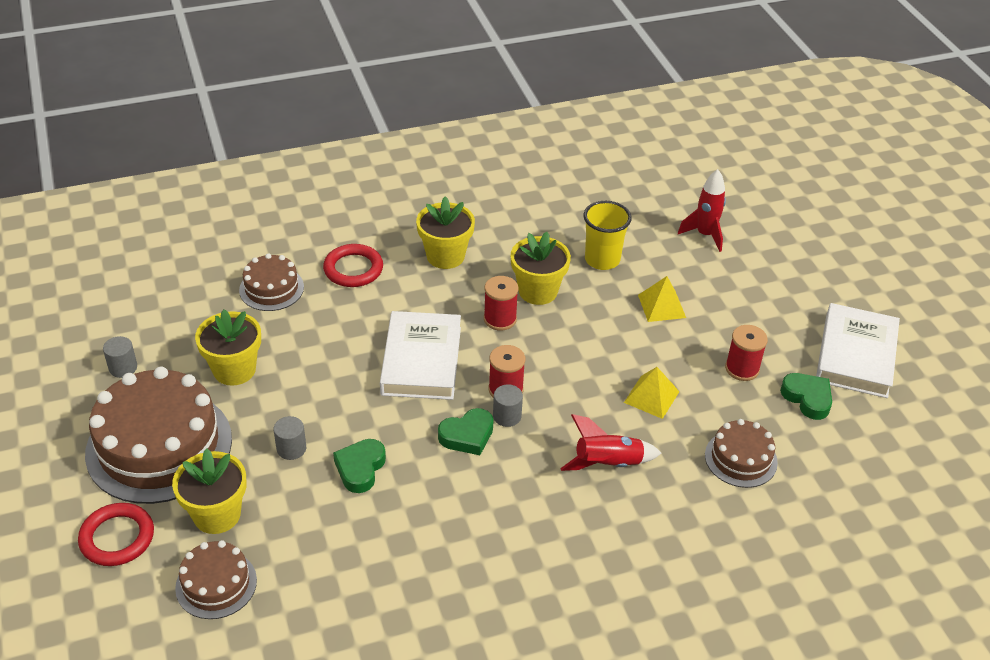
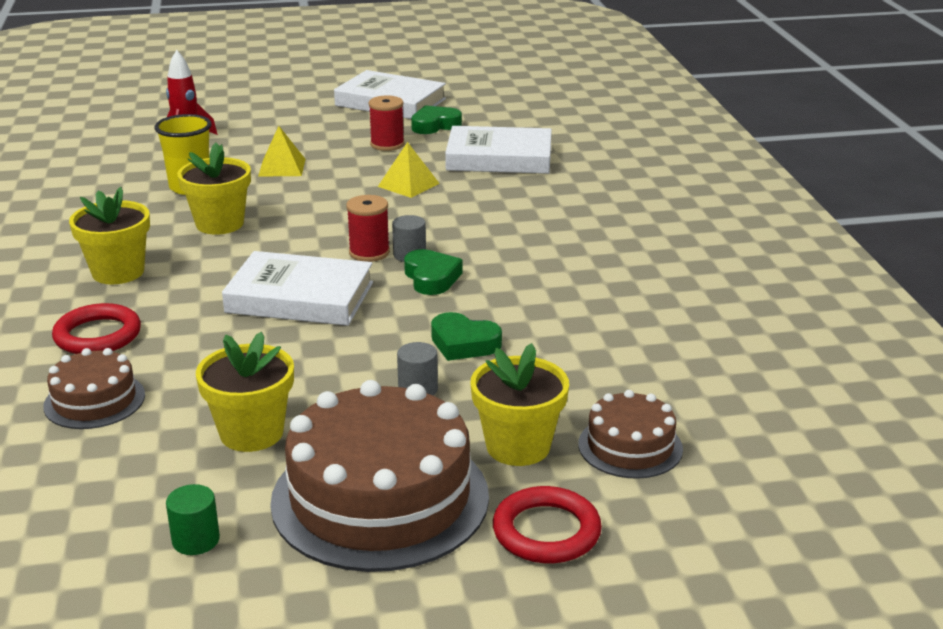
camera: 80 degrees left, 15 degrees down
grey cylinder [103,336,137,378] -> green cylinder [166,484,220,555]
red spool [484,276,518,331] -> none
red rocket [560,414,662,471] -> none
brown cake [705,419,778,488] -> white book [445,126,552,174]

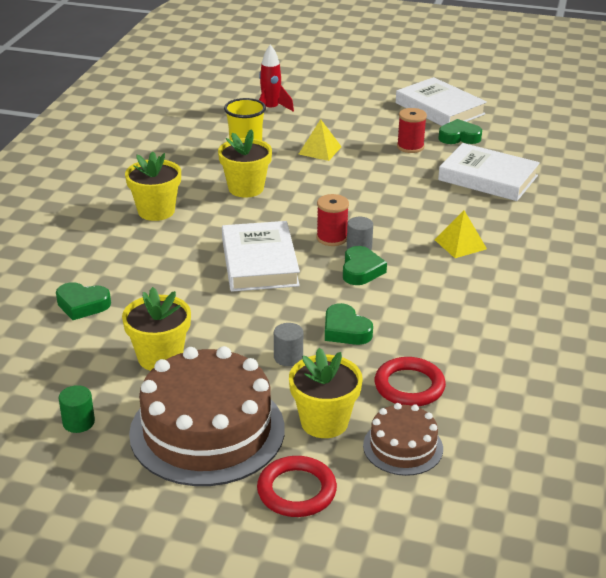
camera: 25 degrees right, 5 degrees up
brown cake [43,348,145,429] -> green heart [56,282,111,320]
red ring [52,303,141,354] -> red ring moved to [375,357,446,407]
white book [222,251,373,326] -> white book turned 45 degrees clockwise [222,221,300,292]
yellow pyramid [378,142,440,198] -> yellow pyramid moved to [434,210,487,258]

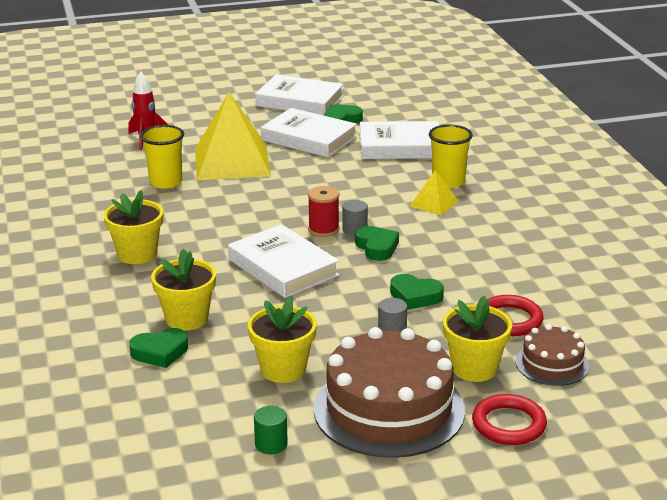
camera: 30 degrees left, 5 degrees down
yellow flower pot [218,129,272,197] -> yellow flower pot moved to [151,248,216,330]
yellow pyramid [299,119,342,161] -> yellow pyramid [195,92,271,180], size x2.14
red spool [397,108,427,153] -> white book [261,108,357,158]
none -> yellow cup [429,125,473,188]

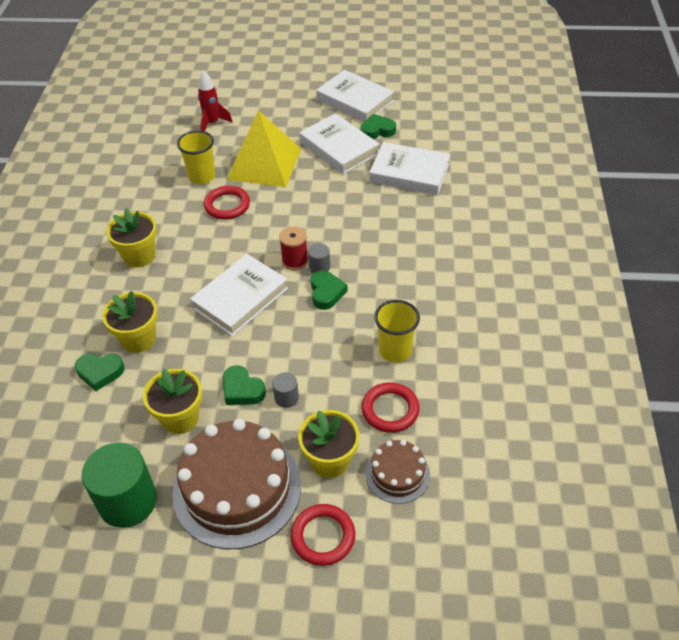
camera: 20 degrees right, 20 degrees up
white book [228,224,339,298] -> white book turned 60 degrees clockwise [190,254,288,336]
green cylinder [254,406,288,454] -> green cylinder [82,443,157,528], size x2.18
green heart [390,274,444,310] -> green heart moved to [223,365,266,405]
yellow pyramid [410,170,458,215] -> none
yellow cup [429,125,473,188] -> yellow cup moved to [374,300,420,363]
none -> red ring [204,186,250,219]

